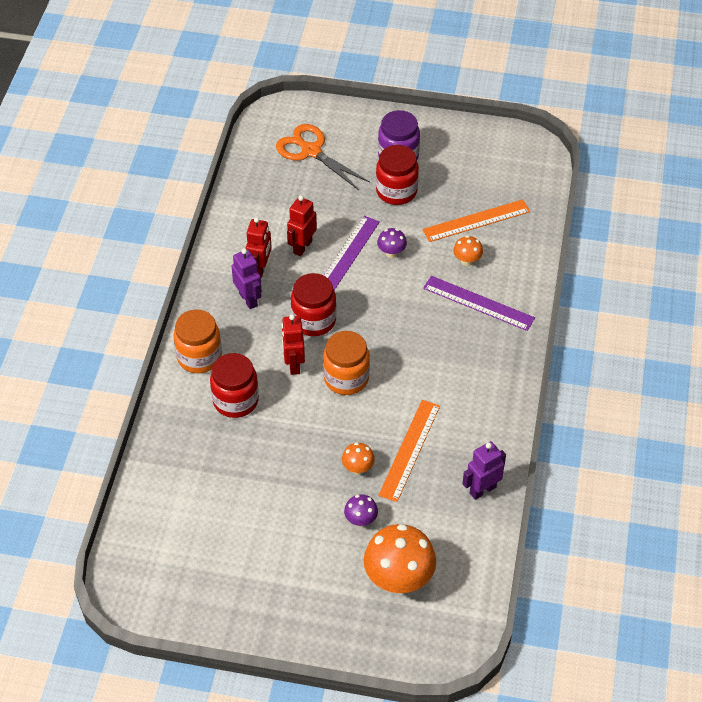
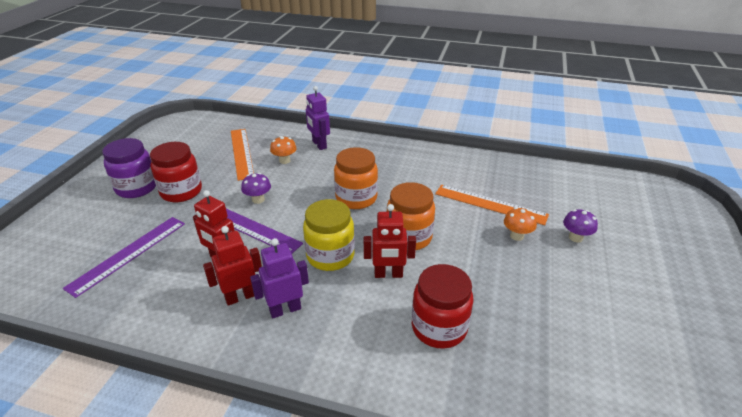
camera: 85 degrees left, 15 degrees down
orange jar [174,310,222,373] -> orange jar moved to [334,147,378,209]
red robot [246,217,272,278] -> red robot turned 45 degrees counterclockwise [203,226,262,306]
orange scissors [276,124,370,190] -> none
red jar [291,273,337,336] -> yellow jar [303,199,355,271]
orange mushroom [364,524,436,593] -> none
purple ruler [423,276,535,331] -> purple ruler moved to [63,217,185,298]
purple robot [463,441,506,500] -> purple robot moved to [306,86,330,150]

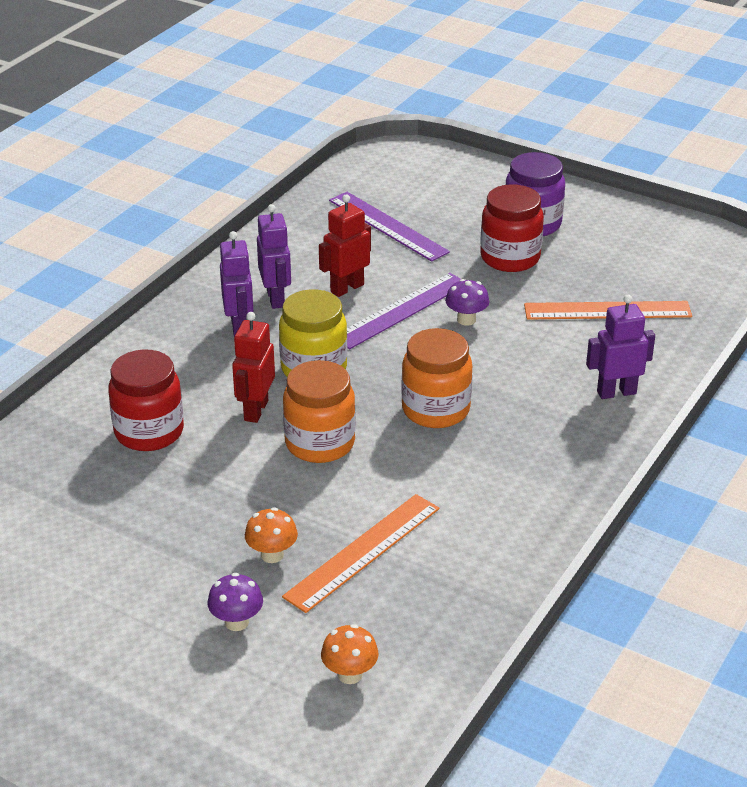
camera: 105 degrees right, 0 degrees up
red robot [203,226,262,306] -> purple robot [257,204,291,309]
orange mushroom [270,136,297,164] -> orange mushroom moved to [321,624,379,684]

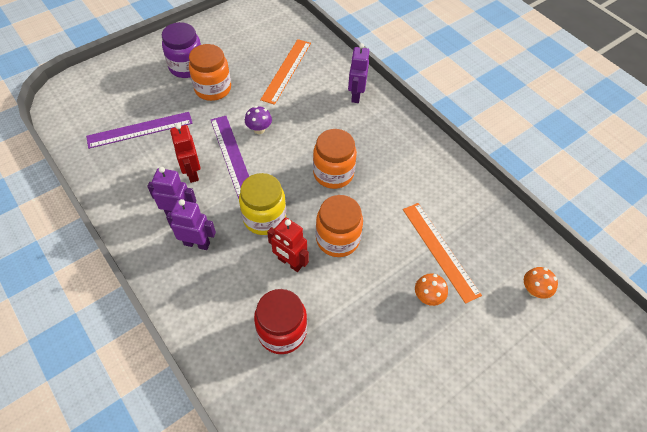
camera: 70 degrees left, 20 degrees up
purple mushroom [207,573,263,631] -> none
red jar [480,184,544,272] -> orange jar [189,44,231,101]

